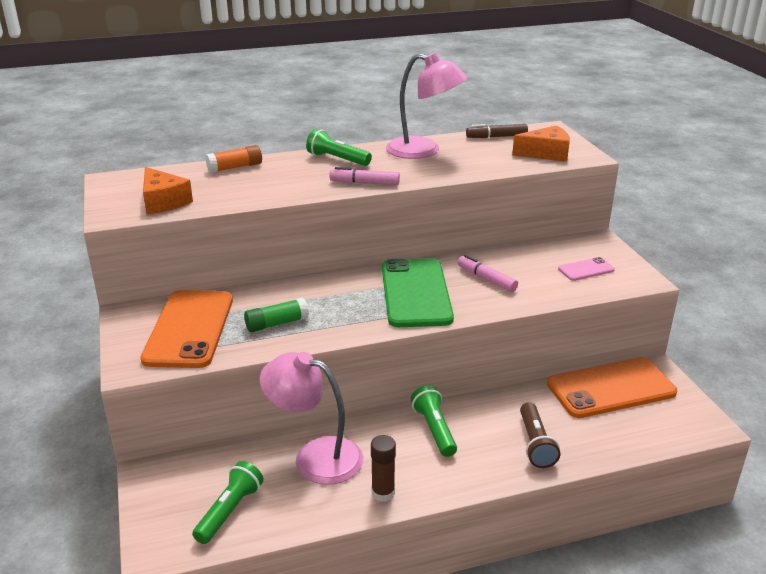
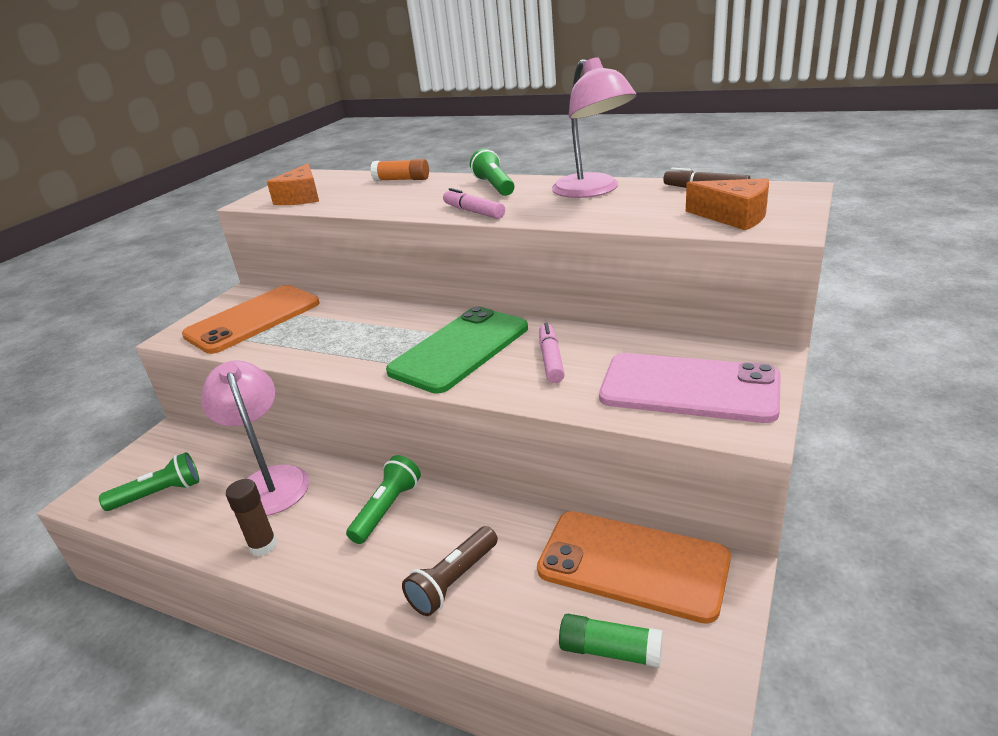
camera: 45 degrees right, 0 degrees up
green glue stick [244,298,309,332] -> green glue stick moved to [559,614,663,668]
pink phone [558,257,615,281] -> pink phone [599,353,781,423], size x2.17

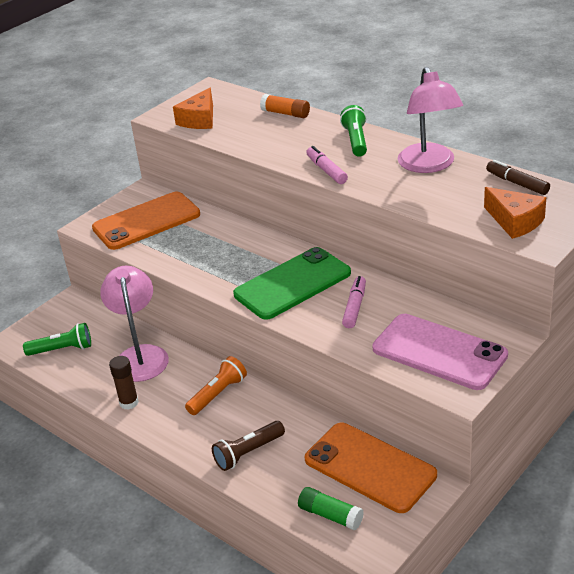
camera: 15 degrees right, 5 degrees up
green flashlight [346,455,421,544] -> orange flashlight [185,356,247,415]

